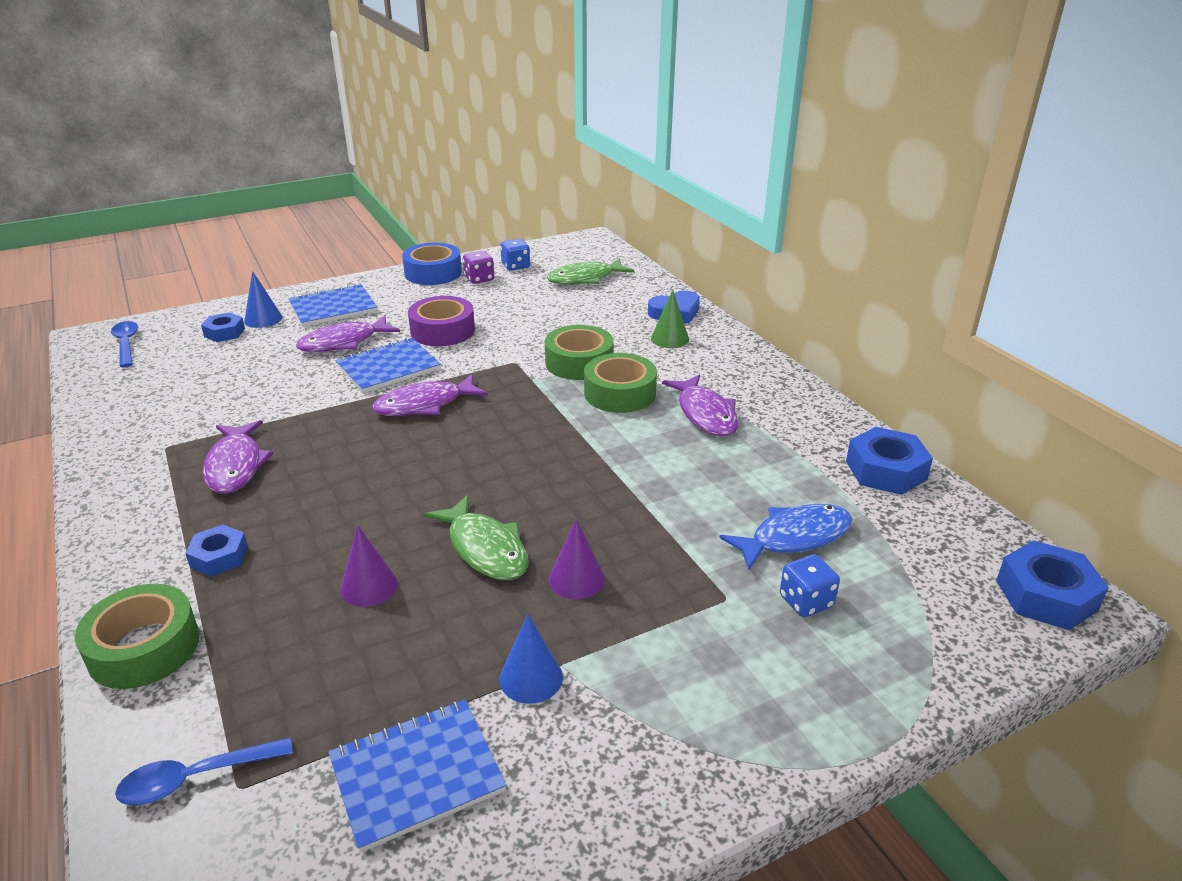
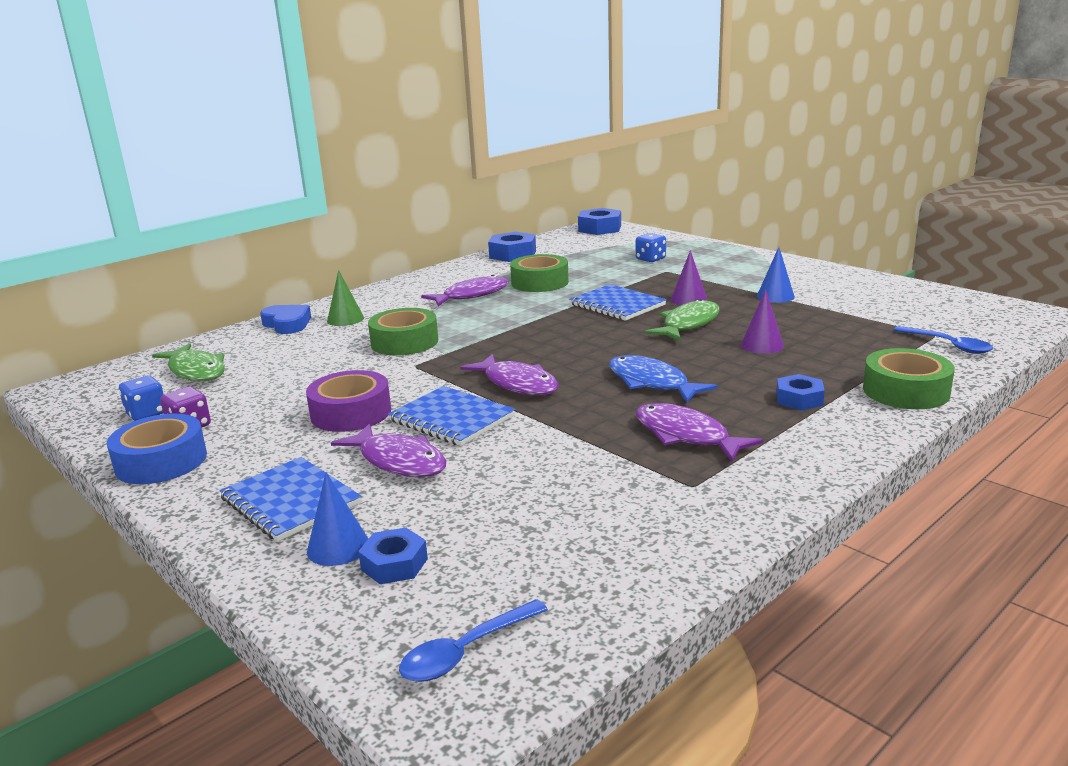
camera: 105 degrees left, 10 degrees down
purple fish [202,420,273,494] -> purple fish turned 105 degrees counterclockwise [636,403,763,462]
blue notebook [328,700,507,853] -> blue notebook moved to [569,284,667,321]
green tape [584,353,657,413] -> green tape moved to [510,254,569,292]
blue fish [719,504,852,570] -> blue fish moved to [609,355,717,403]

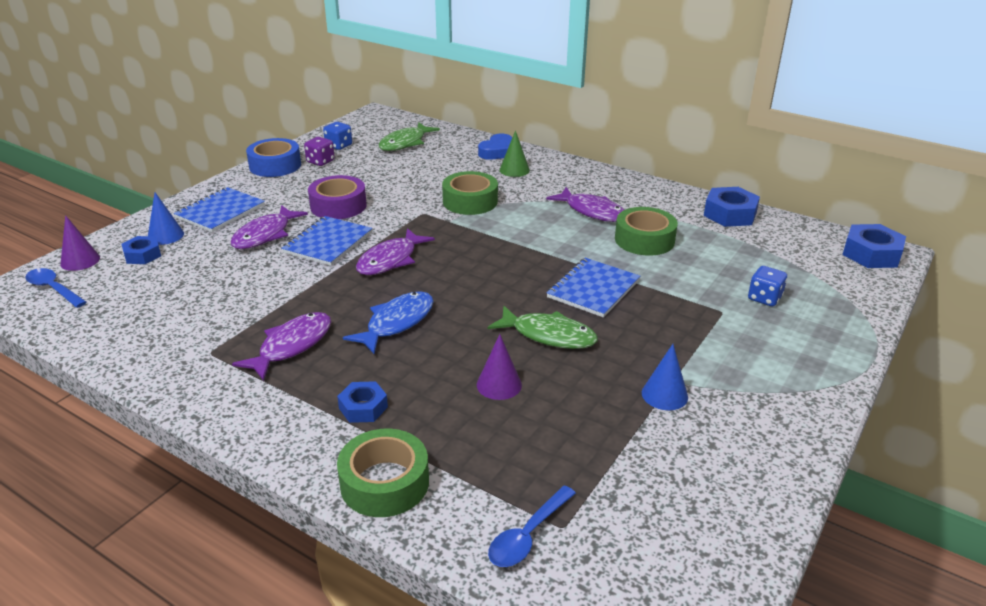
camera: 75 degrees right, 10 degrees up
purple cone [671,250,708,305] -> purple cone moved to [60,215,100,271]

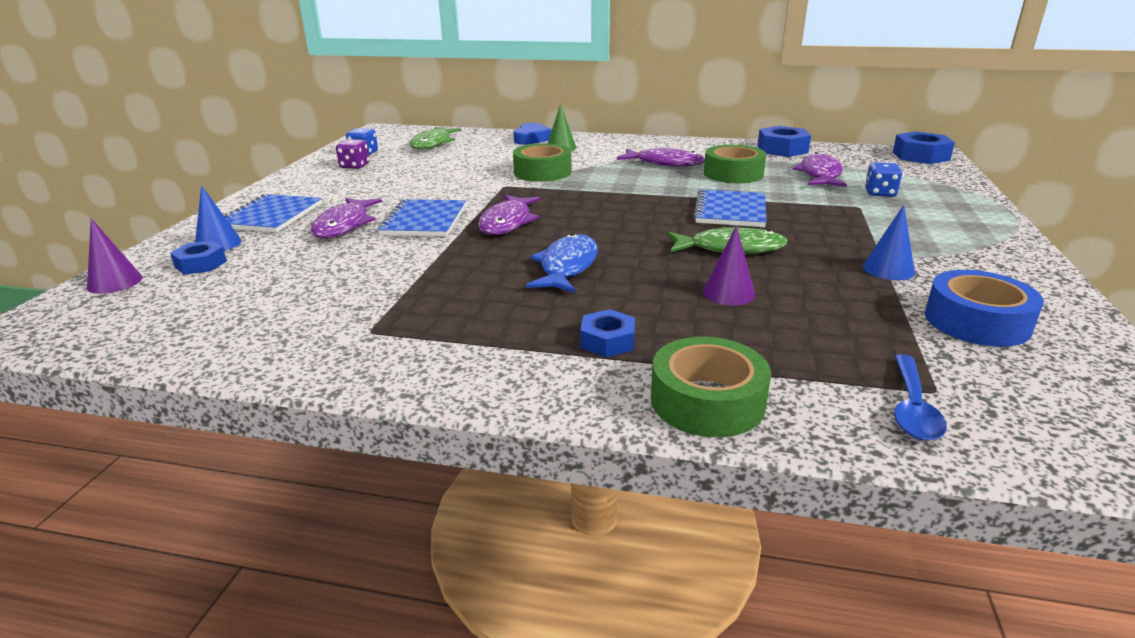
camera: 20 degrees left, 5 degrees down
blue spoon [25,268,87,308] -> none
purple fish [232,312,331,381] -> purple fish moved to [793,152,847,187]
blue tape [246,138,301,177] -> blue tape moved to [925,270,1044,347]
purple tape [308,175,367,219] -> none

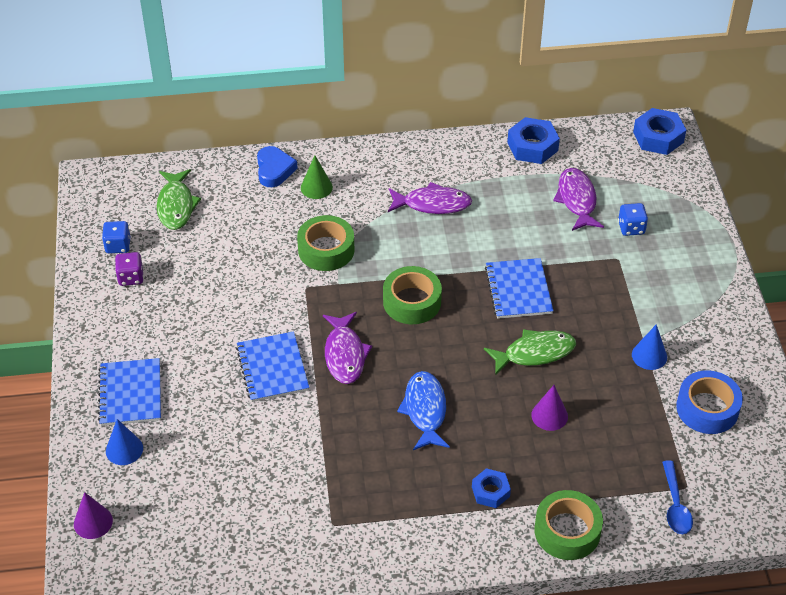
camera: 20 degrees left, 20 degrees up
blue nut [170,240,227,275] -> none
purple fish [311,198,382,238] -> none
green tape [704,145,766,183] -> green tape moved to [383,266,442,324]

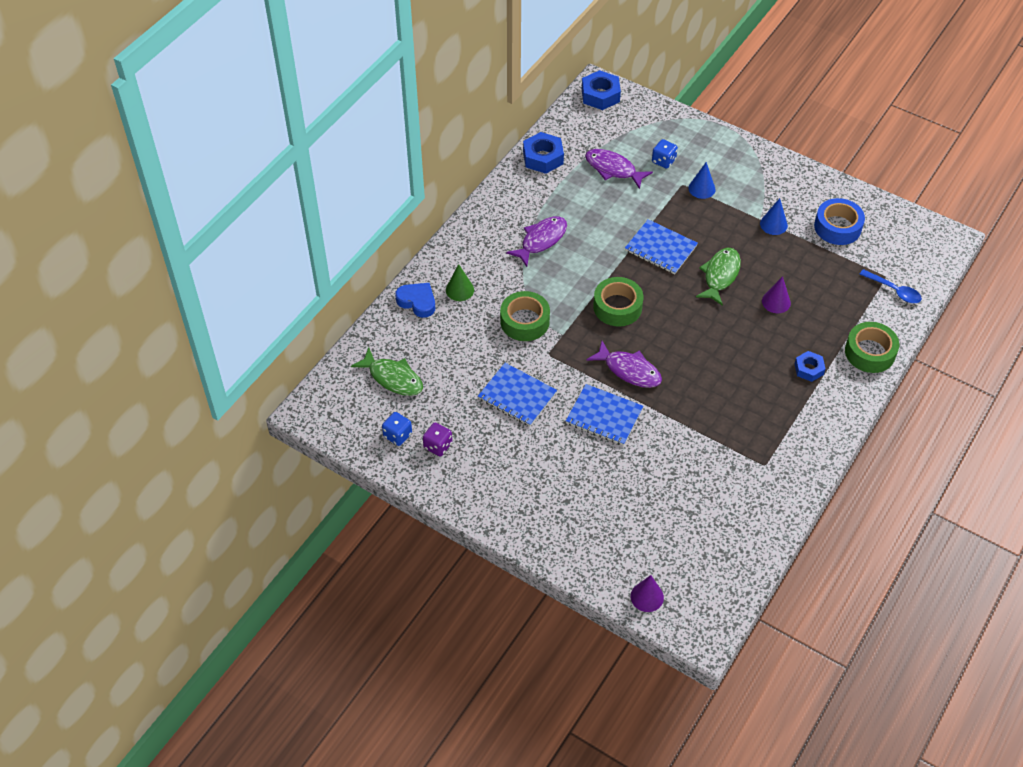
camera: 50 degrees left, 5 degrees up
blue notebook [98,358,161,426] -> blue notebook moved to [478,363,557,426]
blue cone [106,419,143,465] -> blue cone moved to [688,162,715,199]
blue fish [397,371,450,450] -> none

